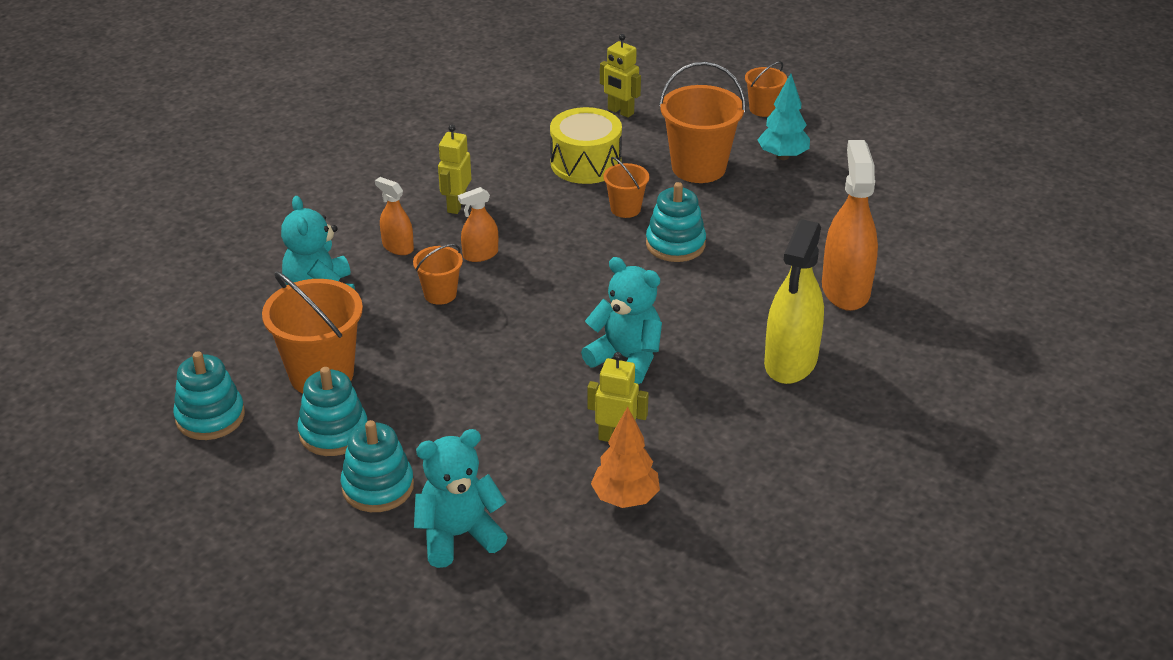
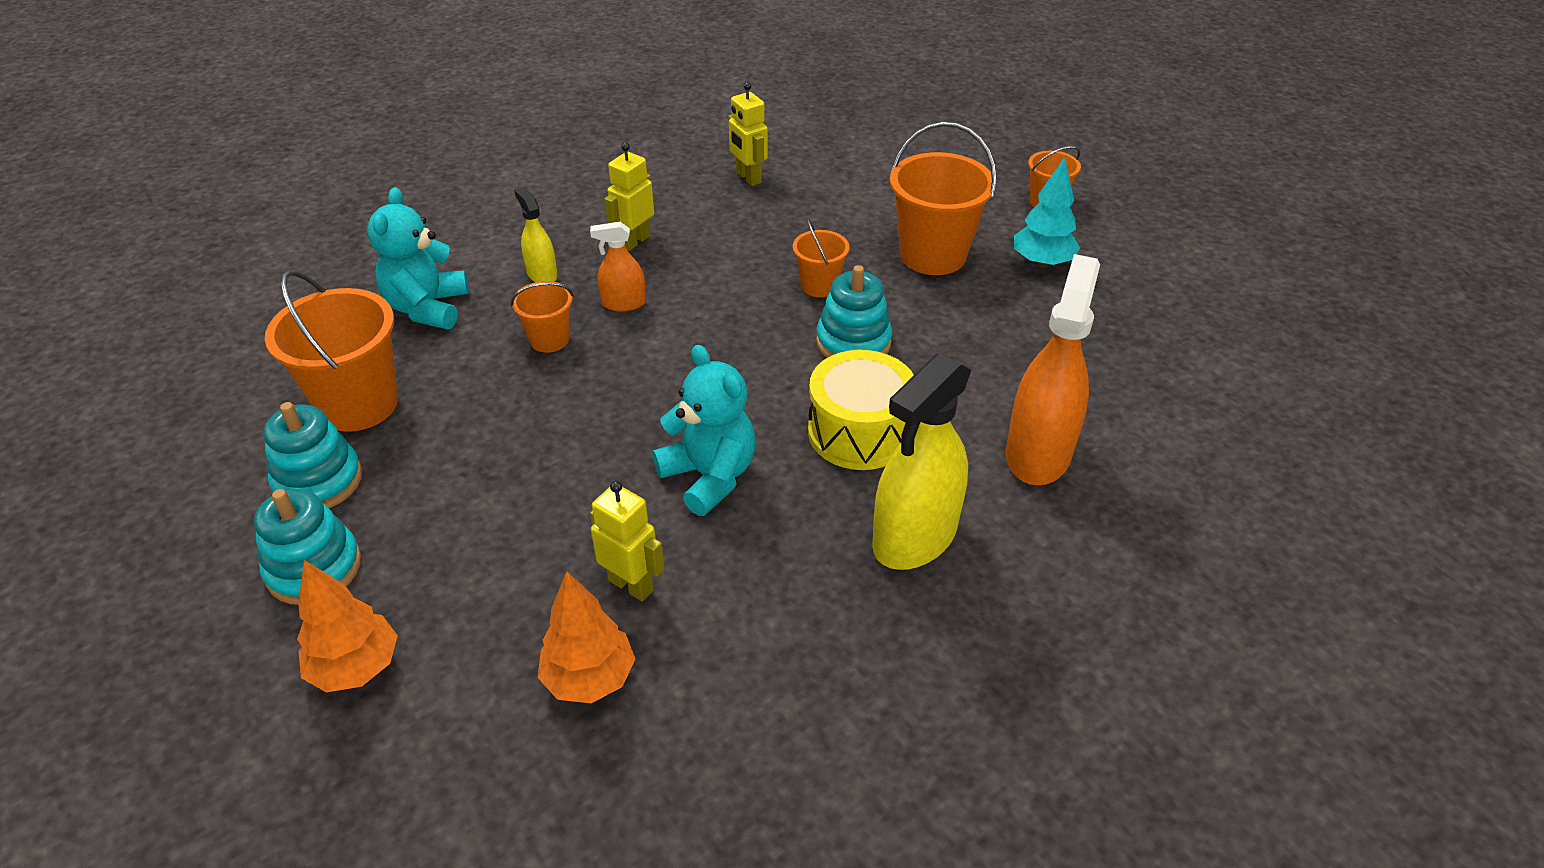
camera: 20 degrees right, 5 degrees up
turquoise stacking toy [173,351,245,440] -> none
orange spray bottle [375,177,414,255] -> yellow spray bottle [514,187,558,282]
turquoise teddy bear [414,429,508,568] -> orange tree [297,560,398,692]
yellow drum [550,107,622,184] -> yellow drum moved to [808,350,914,470]
yellow robot [600,34,641,118] -> yellow robot moved to [728,82,768,186]

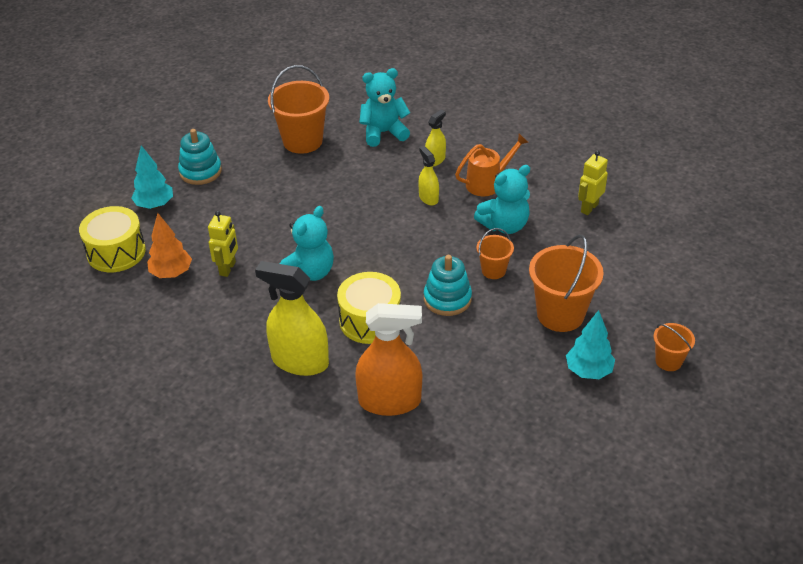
camera: 70 degrees right, 0 degrees up
turquoise stacking toy [263,402,362,508] -> none
orange tree [297,560,398,692] -> turquoise tree [131,146,173,209]
orange bucket [511,281,574,353] -> none
orange spray bottle [590,222,646,311] -> yellow spray bottle [418,146,439,205]
yellow robot [605,142,654,251] -> orange watering can [455,134,529,196]
none -> yellow drum [79,206,146,272]
none -> turquoise teddy bear [474,165,530,234]

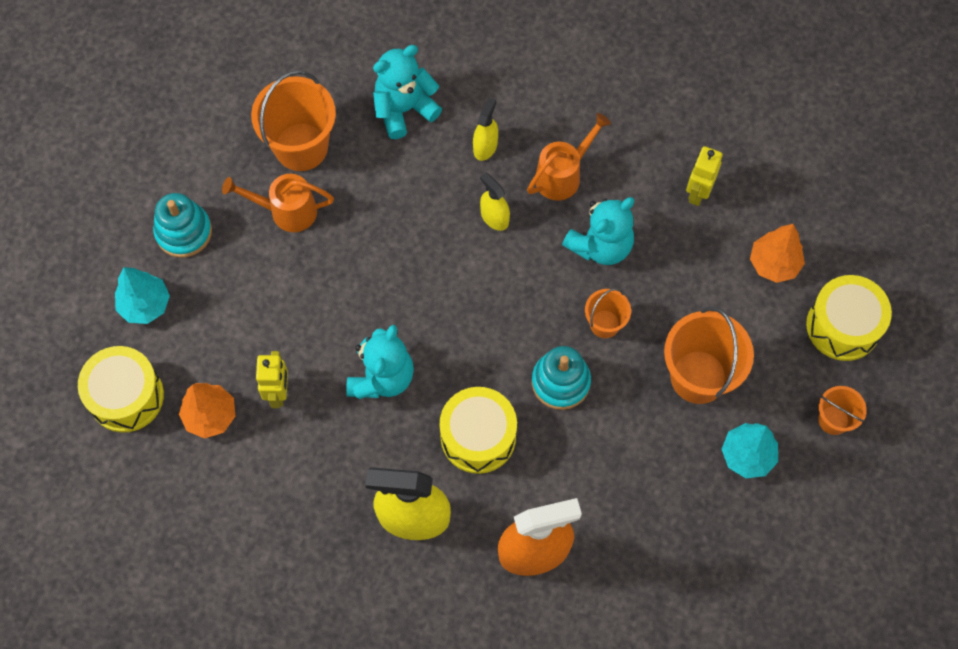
camera: 15 degrees left, 25 degrees up
none -> orange watering can [222,174,334,232]
none -> orange tree [750,224,805,283]
none -> yellow drum [806,275,892,361]

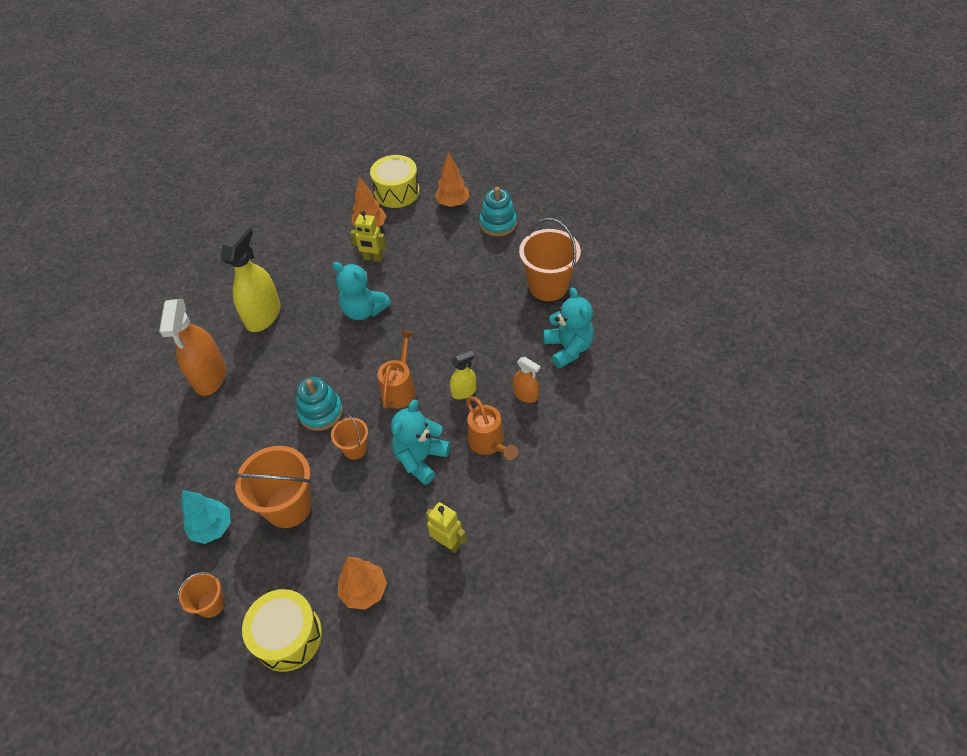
camera: 105 degrees right, 15 degrees down
turquoise tree [115,267,170,324] -> orange tree [435,153,469,207]
orange watering can [222,174,334,232] -> orange watering can moved to [377,331,416,409]
yellow drum [439,387,517,474] -> none
yellow spray bottle [473,97,498,161] -> orange spray bottle [513,357,540,403]
turquoise teddy bear [562,197,634,265] -> turquoise teddy bear turned 60 degrees clockwise [391,400,450,485]

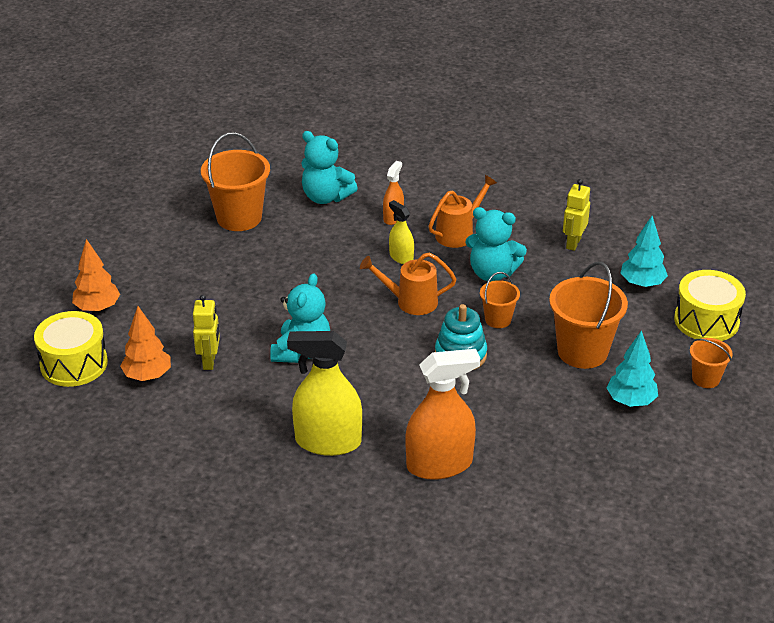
camera: 105 degrees left, 15 degrees down
orange tree [338,557,387,610] -> turquoise tree [621,216,668,288]
turquoise stacking toy [479,187,517,237] -> none
turquoise teddy bear [543,287,594,369] -> turquoise teddy bear turned 120 degrees counterclockwise [301,131,358,204]

